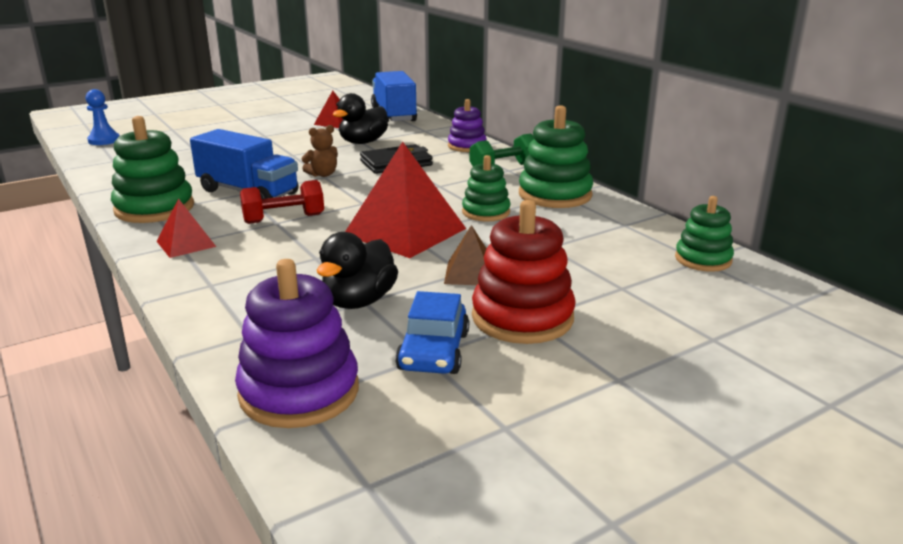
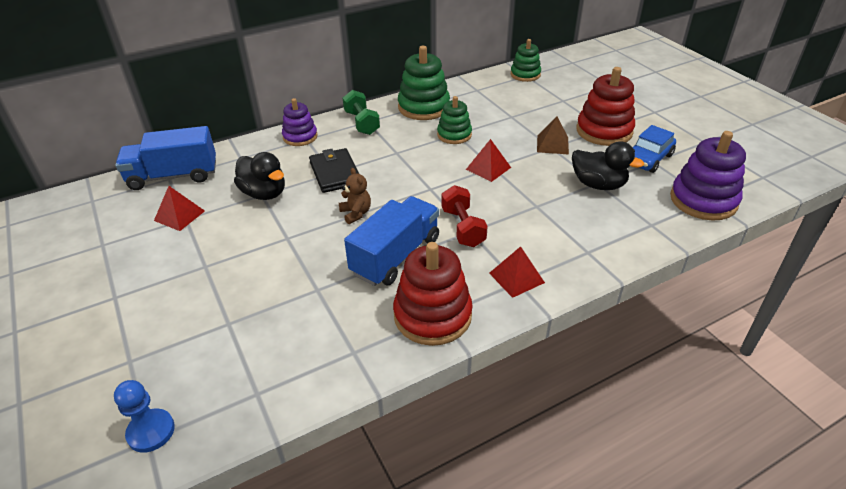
camera: 85 degrees left, 15 degrees up
green stacking toy [111,116,194,223] -> red stacking toy [393,242,473,346]
red pyramid [345,142,466,258] -> red pyramid [466,139,511,182], size x0.51
blue car [395,291,469,374] -> blue car turned 120 degrees clockwise [632,125,676,173]

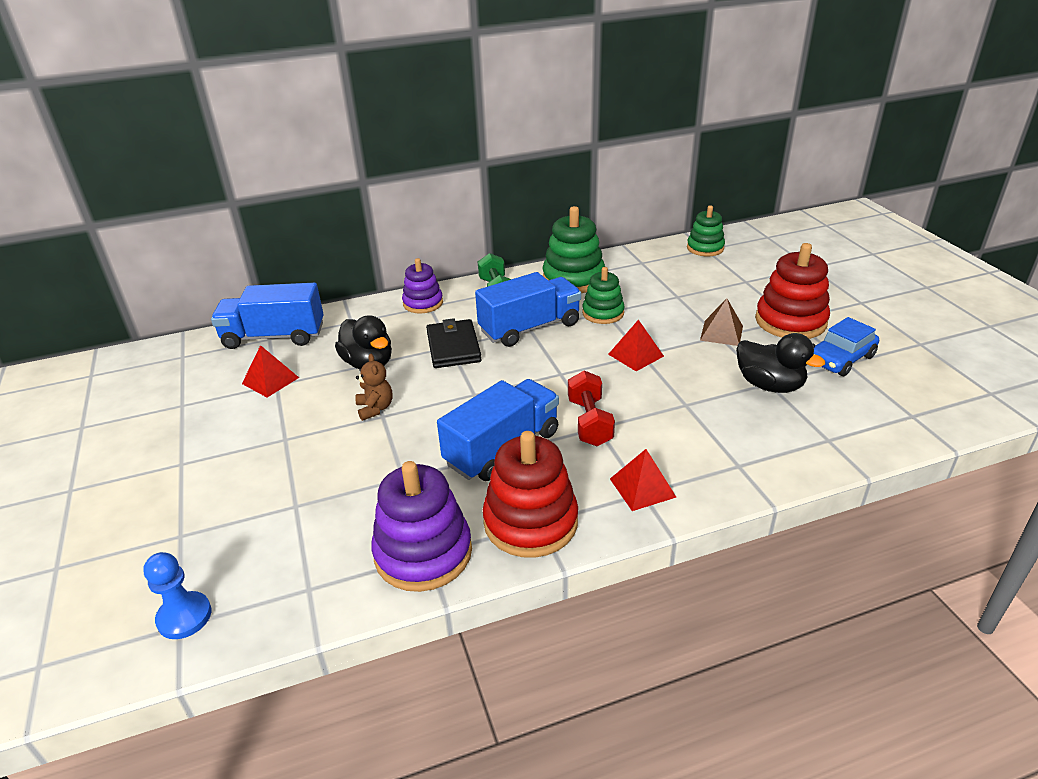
camera: 10 degrees right, 5 degrees down
brown teddy bear [339,168,371,224] -> brown teddy bear moved to [355,354,392,421]
purple stacking toy [670,131,746,220] -> purple stacking toy moved to [371,461,472,592]
none -> blue truck [475,272,581,347]

